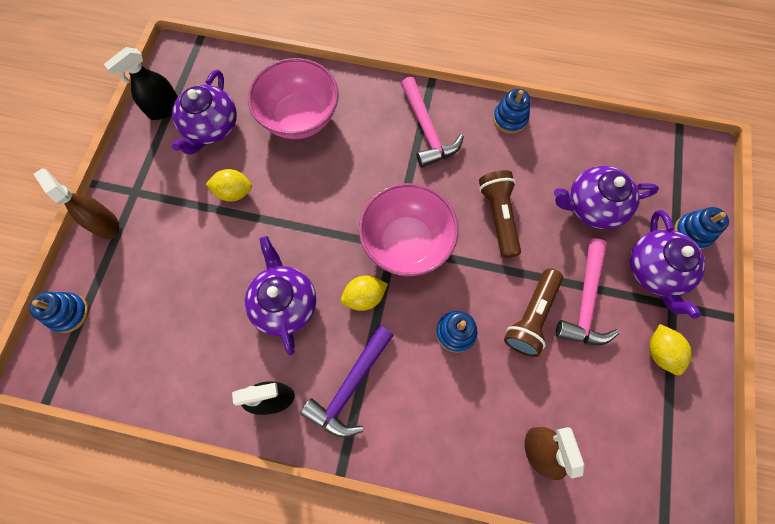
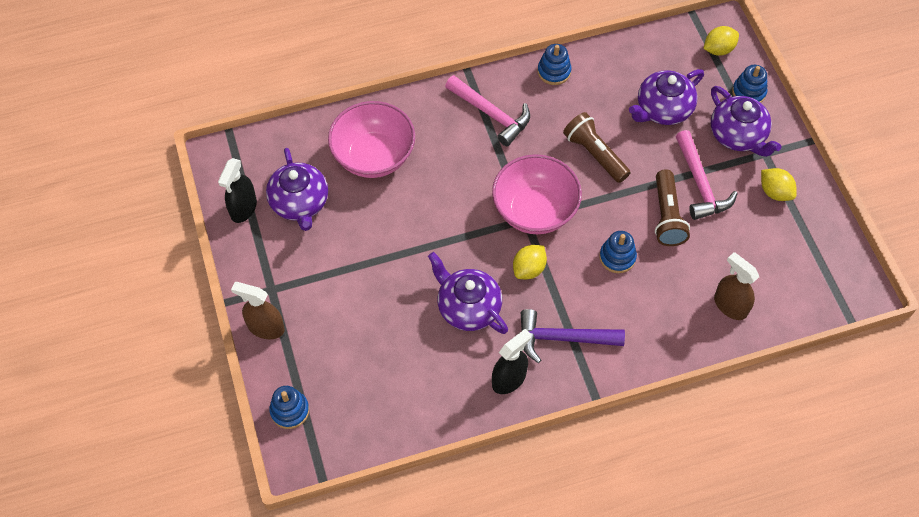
camera: 30 degrees left, 10 degrees down
yellow lemon [206,169,252,202] -> yellow lemon moved to [703,26,739,56]
purple hammer [300,325,394,438] -> purple hammer turned 90 degrees clockwise [521,309,625,363]

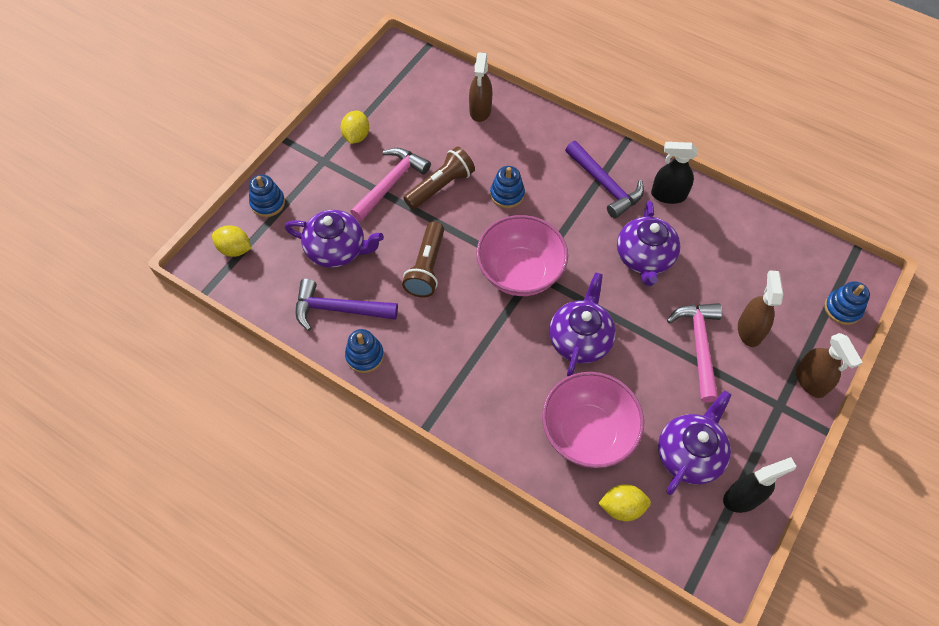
camera: 130 degrees left, 0 degrees up
pink hammer [445,75,530,146] -> pink hammer moved to [667,303,722,402]
yellow lemon [513,245,547,279] -> yellow lemon moved to [598,484,651,521]
purple teapot [711,86,781,157] -> purple teapot moved to [549,272,616,376]
none -> purple hammer [296,279,398,331]
none -> brown spray bottle [738,270,783,347]

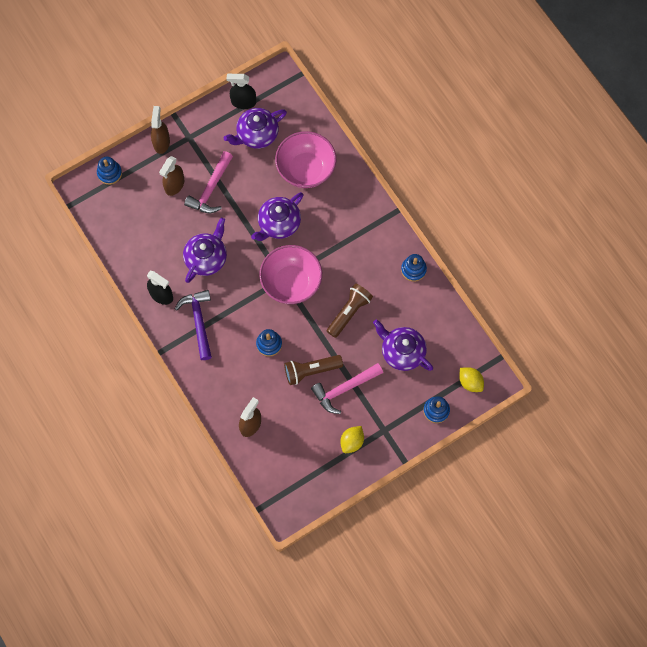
camera: 155 degrees left, 10 degrees up
purple hammer [296,279,398,331] -> none
yellow lemon [598,484,651,521] -> none

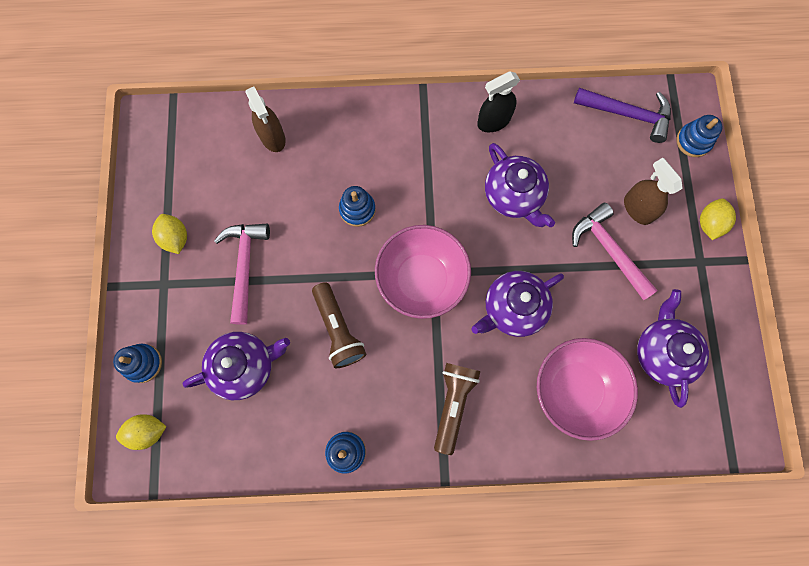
camera: 120 degrees right, 5 degrees up
brown spray bottle [151,106,170,154] -> yellow lemon [700,198,736,240]
purple hammer [175,290,212,360] -> purple hammer moved to [574,88,671,143]
black spray bottle [227,74,256,109] -> none
purple teapot [251,192,303,241] -> purple teapot turned 105 degrees counterclockwise [471,271,564,337]
brown flashlight [284,355,343,385] -> brown flashlight moved to [434,363,480,455]

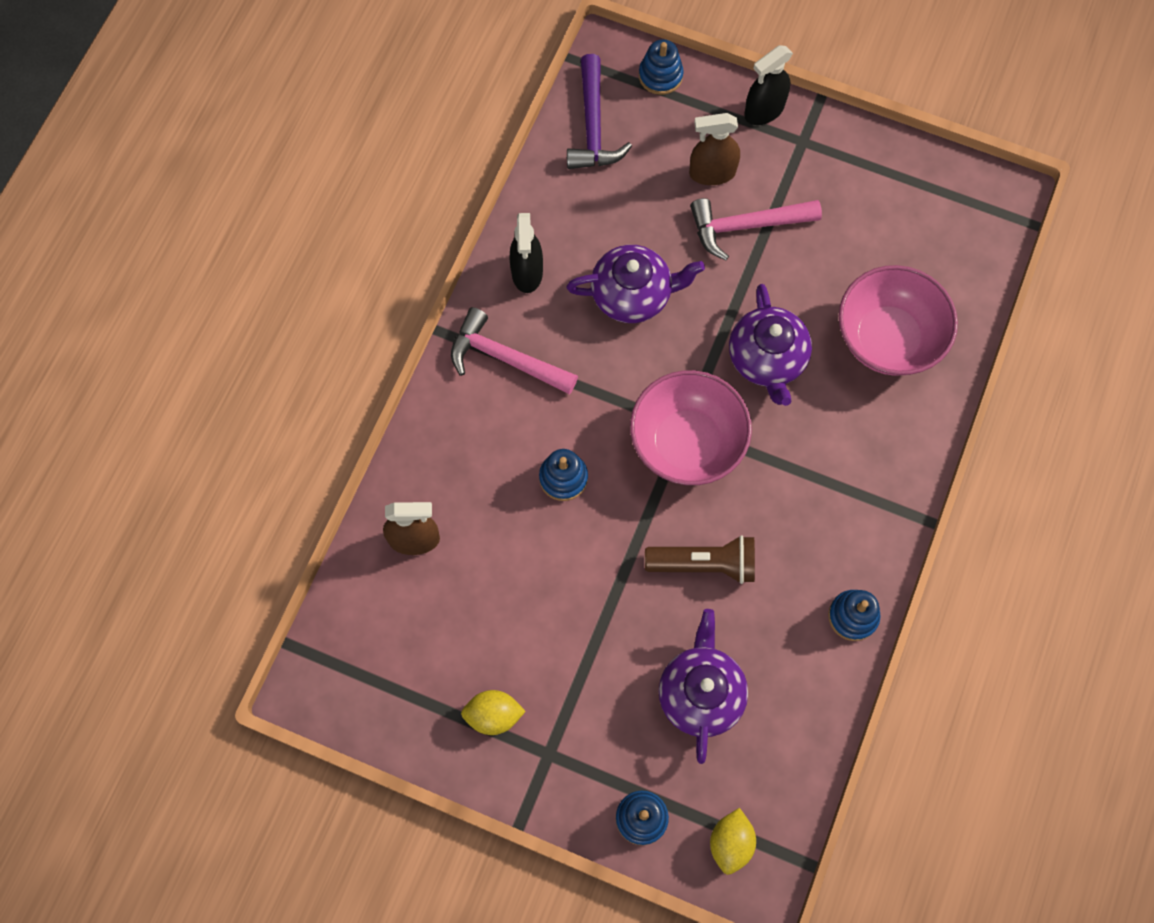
camera: 65 degrees left, 5 degrees down
pink hammer [214,224,270,325] -> pink hammer moved to [451,307,578,394]
brown flashlight [434,363,480,455] -> none
purple hammer [574,88,671,143] -> purple hammer turned 135 degrees clockwise [567,54,632,169]
purple teapot [637,289,709,408] -> none
yellow lemon [700,198,736,240] -> black spray bottle [744,45,793,125]

